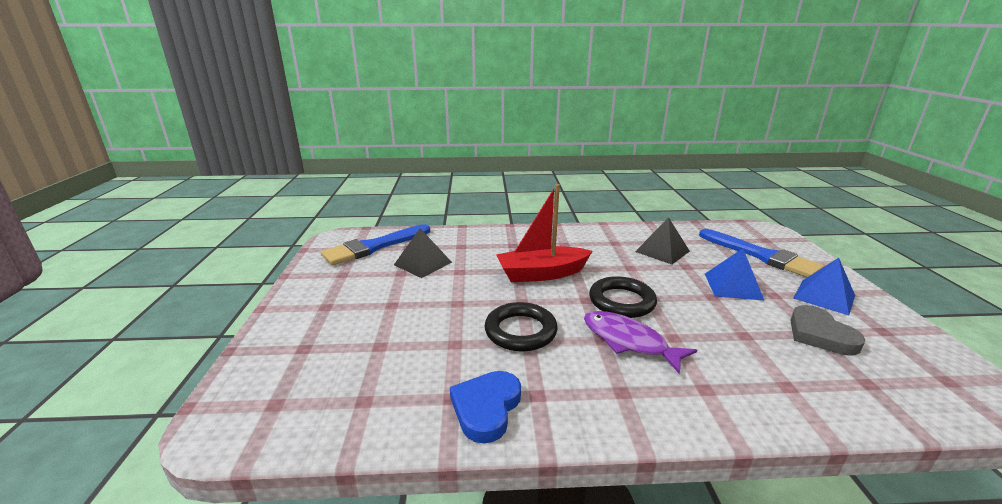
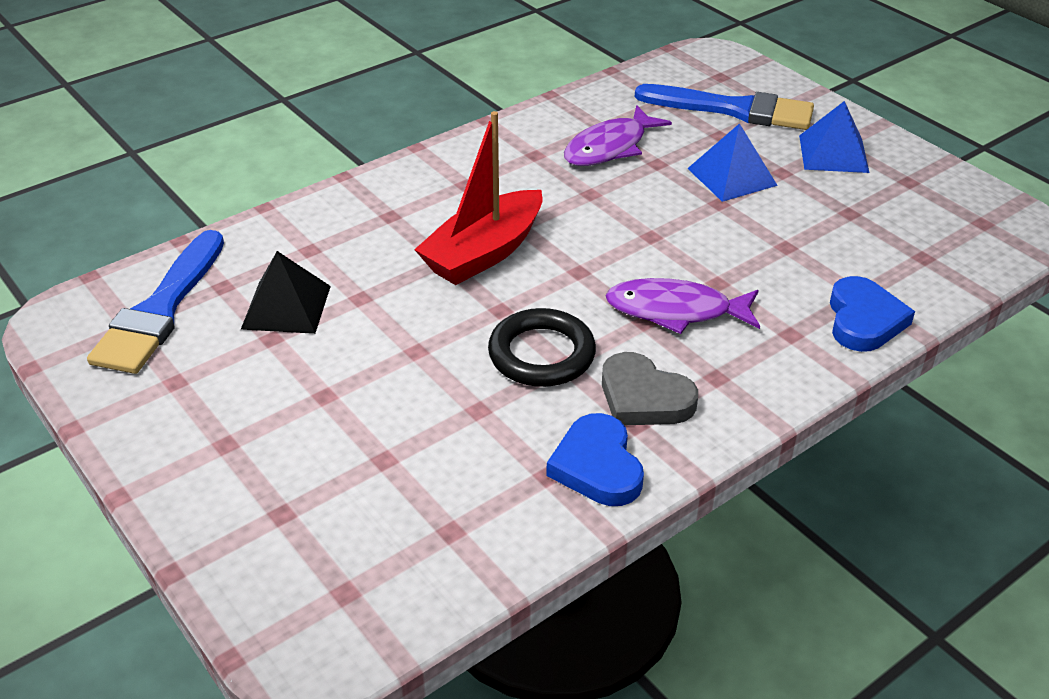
camera: 35 degrees left, 15 degrees up
black ring [589,276,657,318] -> none
black pyramid [635,217,690,264] -> purple fish [564,105,672,166]
grey heart [790,305,865,356] -> grey heart moved to [602,352,698,425]
none -> blue heart [830,276,915,352]

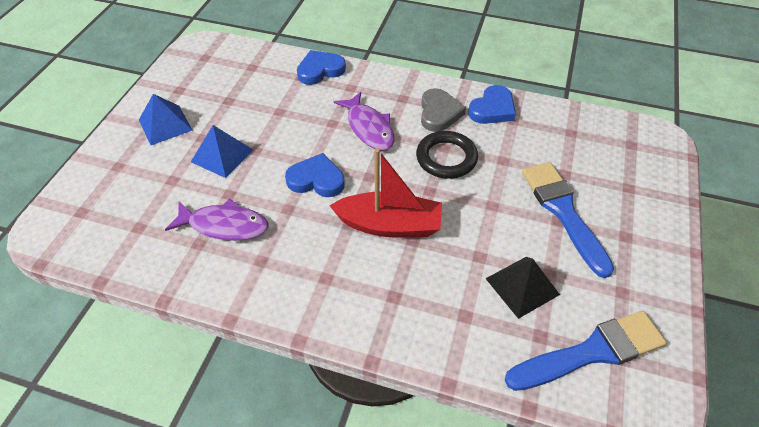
camera: 125 degrees left, 10 degrees up
blue brush [635,84,814,130] -> blue brush moved to [522,162,614,278]
none -> blue heart [285,153,345,197]

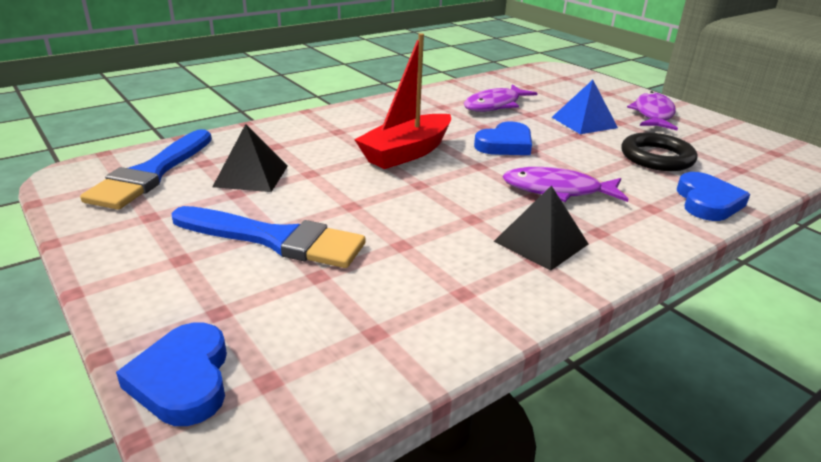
camera: 125 degrees right, 20 degrees down
blue pyramid [139,94,193,145] -> purple fish [627,91,678,130]
black ring [416,131,478,179] -> black ring moved to [621,132,697,171]
grey heart [421,88,466,132] -> black pyramid [494,185,588,271]
blue heart [468,85,516,124] -> blue heart moved to [116,323,227,426]

